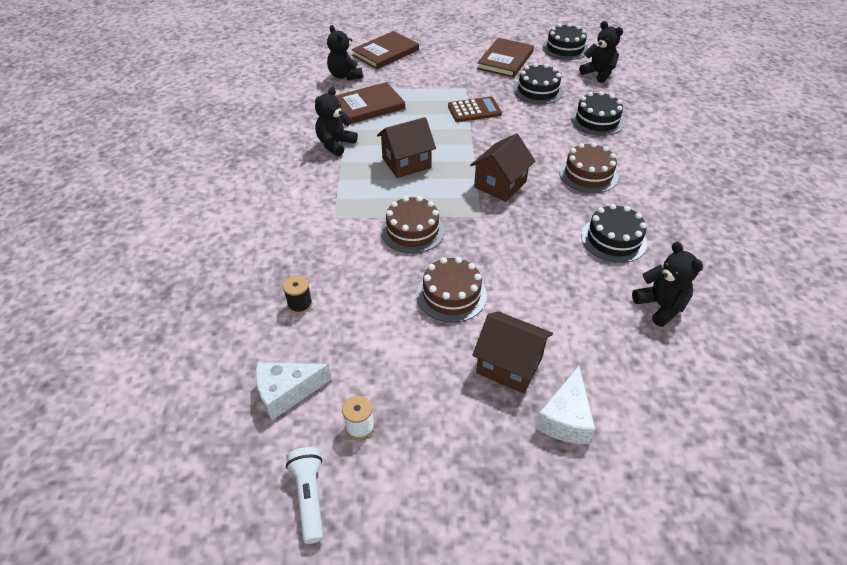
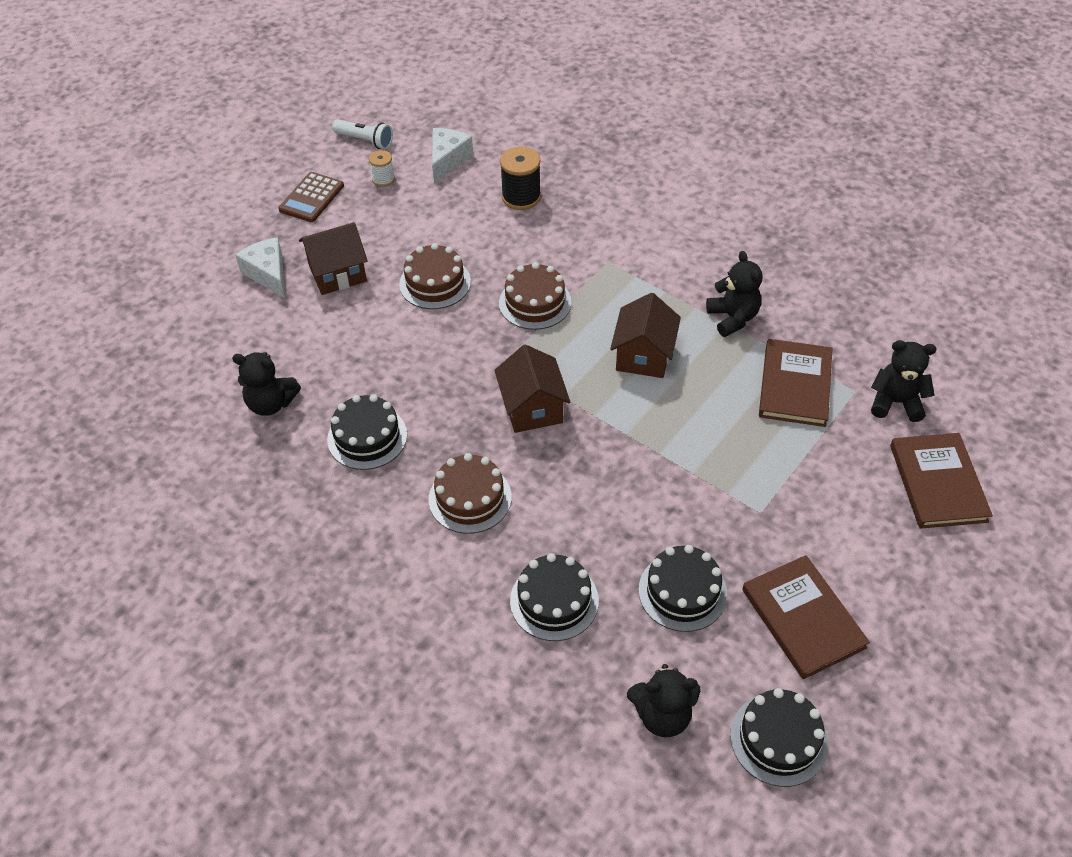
camera: 130 degrees right, 5 degrees up
black spool [283,276,312,314] -> black spool [500,146,541,210], size x1.70
brown calculator [448,97,502,122] -> brown calculator moved to [278,172,344,222]

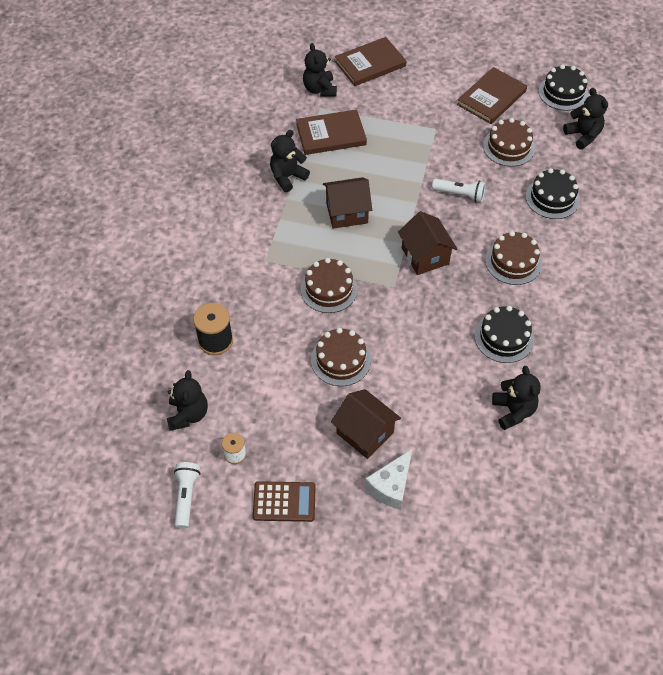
camera: 115 degrees left, 5 degrees up
white cheese [432,128,473,183] -> black teddy bear [167,370,208,431]
brown house [494,344,570,433] -> brown house turned 75 degrees counterclockwise [398,211,457,275]
black cake [639,545,727,632] -> brown cake [483,118,535,167]
none -> white flashlight [432,179,486,203]

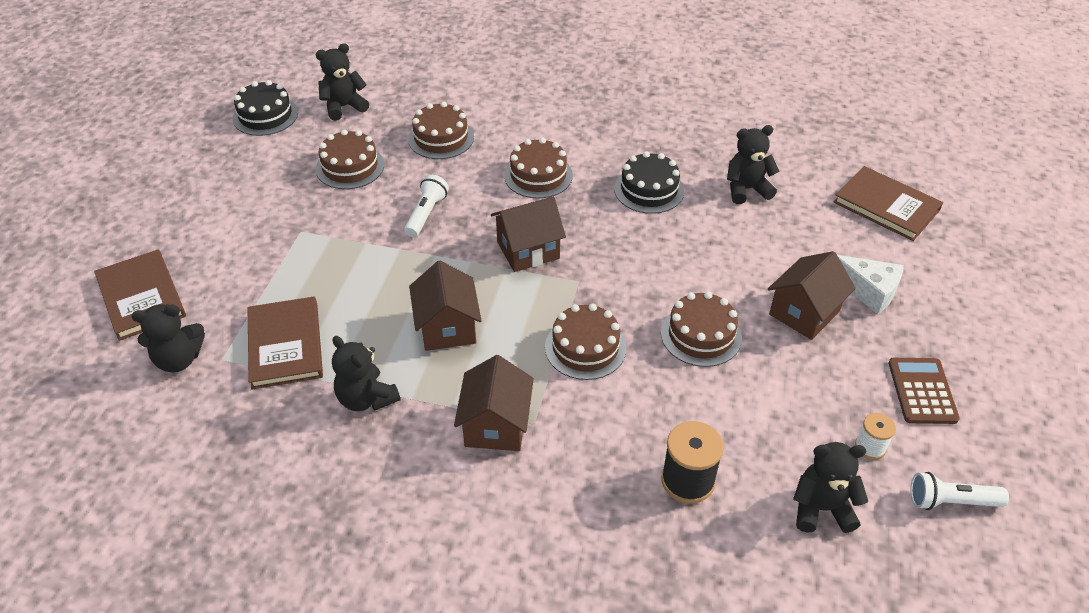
camera: 90 degrees left, 10 degrees down
brown book [457,67,527,124] -> brown book moved to [834,166,943,241]
black cake [525,168,580,219] -> brown cake [408,102,474,159]
none -> brown house [454,355,534,451]

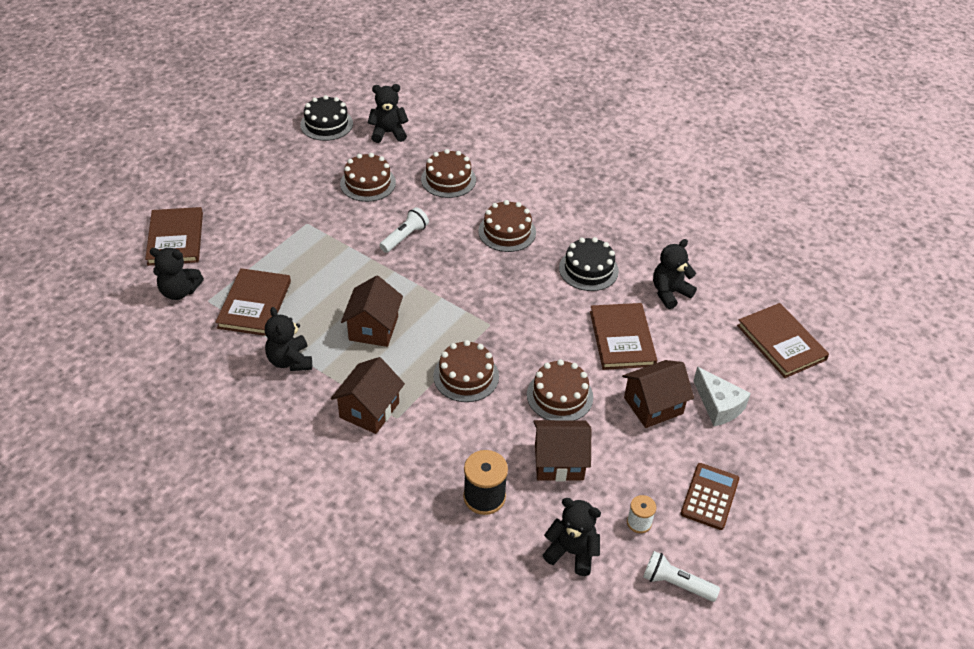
camera: 20 degrees right, 0 degrees up
brown house [491,197,566,272] -> brown house moved to [533,420,591,481]
black teddy bear [727,125,780,204] -> black teddy bear turned 45 degrees counterclockwise [653,239,697,309]
none -> brown book [590,303,657,370]

